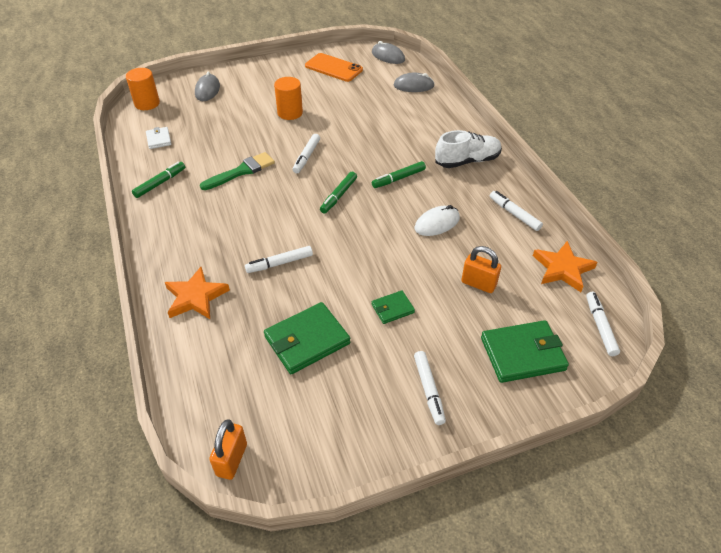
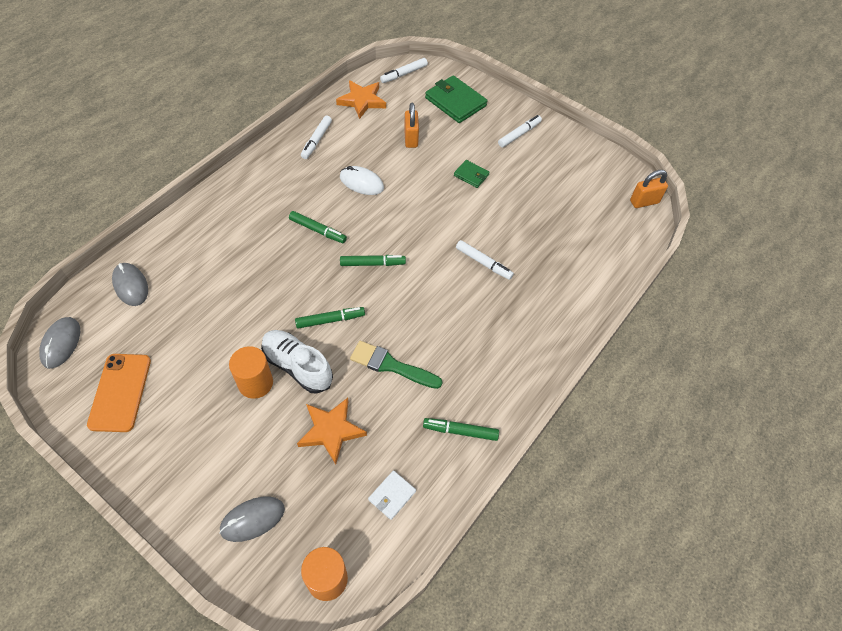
camera: 125 degrees left, 10 degrees up
orange star [165,267,230,319] -> orange star moved to [297,398,367,465]
green wallet [264,302,350,374] -> none
white marker [293,134,320,173] -> green marker [295,307,365,328]
white shoe [435,130,502,168] -> white shoe moved to [261,330,333,394]

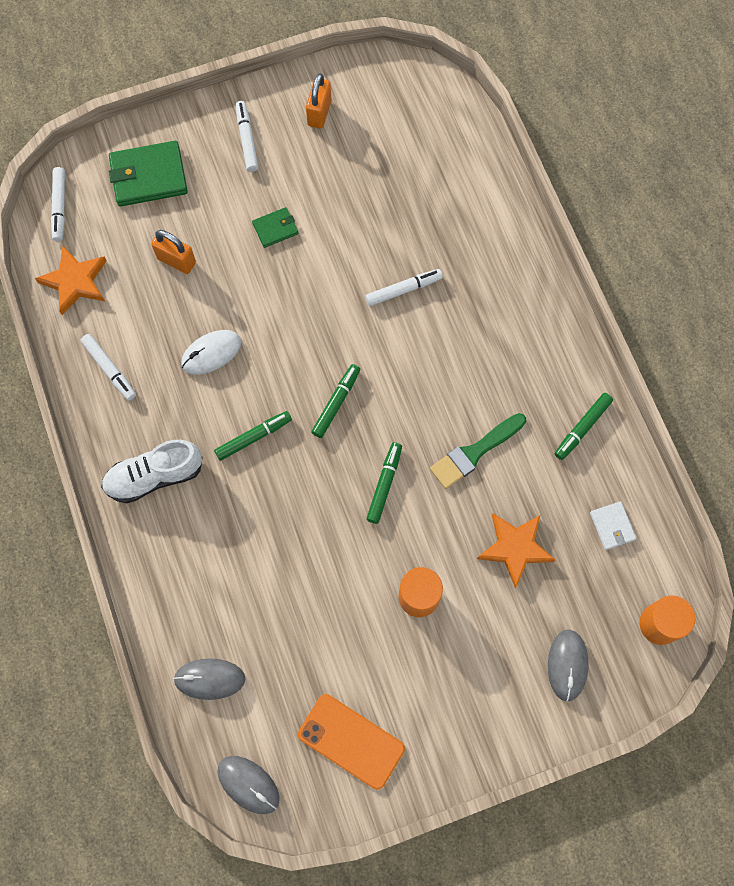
camera: 55 degrees left, 15 degrees up
white shoe [261,330,333,394] -> white shoe moved to [101,440,203,504]
orange padlock [630,170,668,208] -> orange padlock moved to [306,73,331,129]

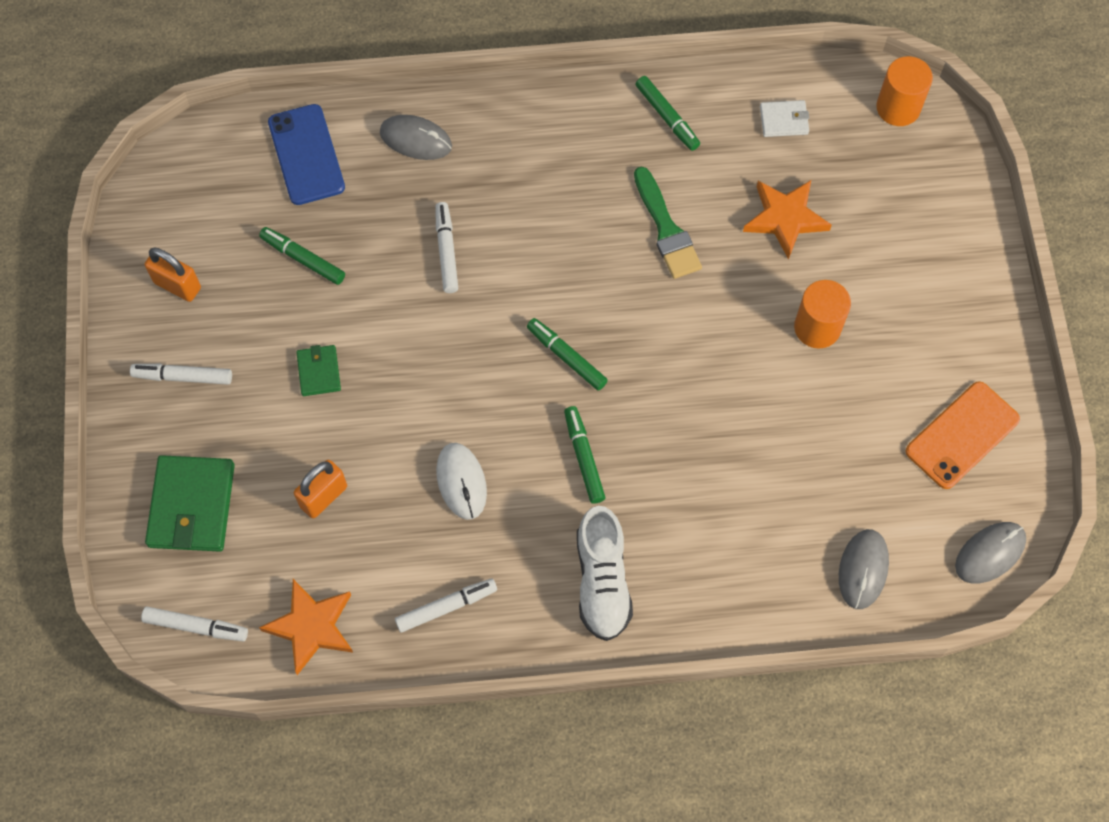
camera: 75 degrees left, 5 degrees down
green marker [366,442,402,524] -> green marker moved to [259,227,345,285]
grey mouse [548,630,589,702] -> grey mouse moved to [380,115,452,160]
none -> blue phone [268,104,345,205]

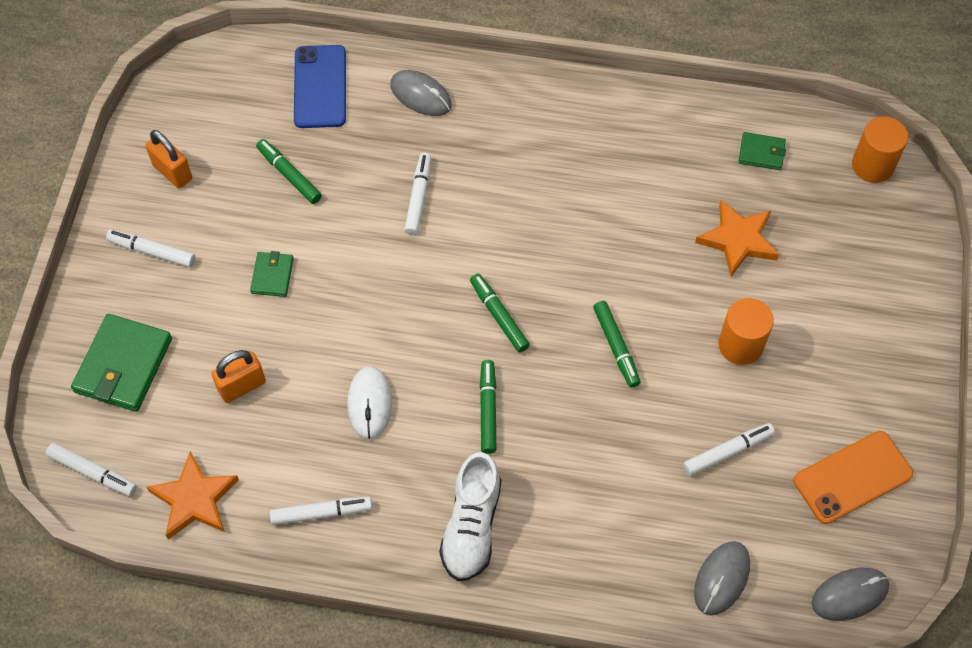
camera: 15 degrees right, 5 degrees down
green brush [634,166,702,279] -> none
green marker [636,76,700,151] -> green marker moved to [593,301,641,388]
white wallet [760,100,809,137] -> green wallet [739,132,786,170]
none -> white marker [683,423,775,476]

